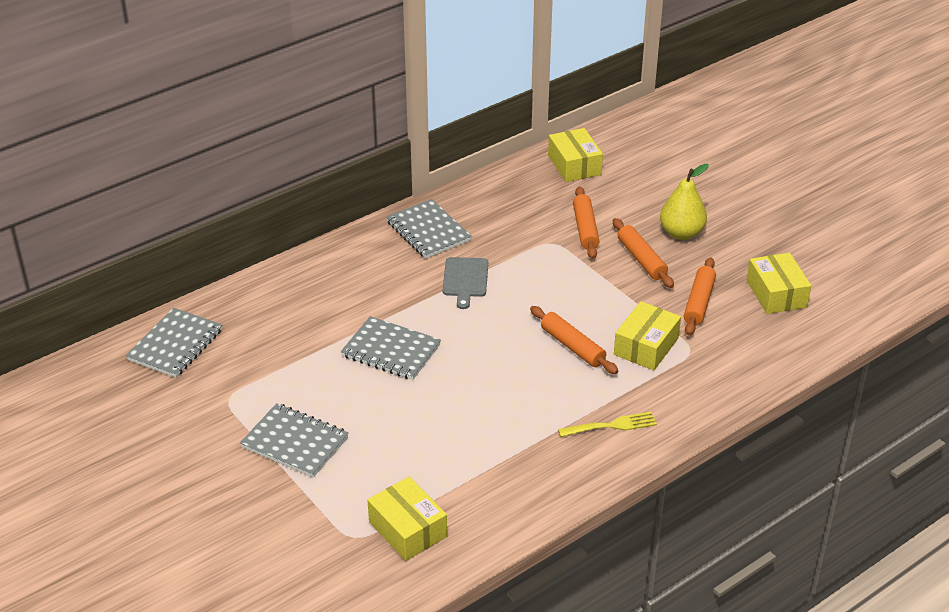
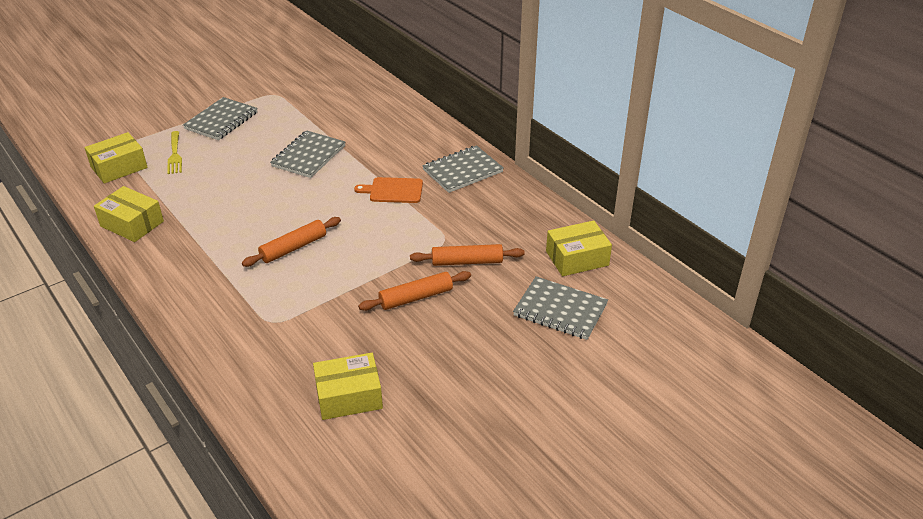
camera: 90 degrees right, 0 degrees up
grey notebook [126,308,222,378] -> grey notebook moved to [513,277,608,340]
grey cutting board [443,257,488,309] -> orange cutting board [354,177,423,203]
yellow fork [558,412,657,437] -> yellow fork moved to [167,131,182,174]
yellow box [614,301,681,370] -> yellow box moved to [94,186,164,242]
yellow pear [660,164,709,240] -> none
orange rolling pin [684,257,716,335] -> none

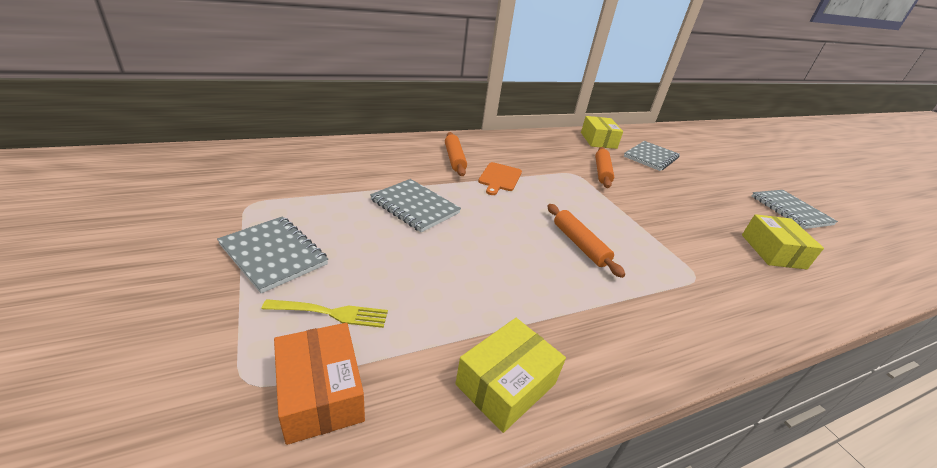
camera: 80 degrees left, 5 degrees down
yellow box [85,132,148,184] -> orange box [274,323,365,445]
orange rolling pin [358,271,471,311] -> orange rolling pin moved to [445,132,467,176]
grey notebook [422,145,504,193] -> grey notebook moved to [752,190,838,229]

